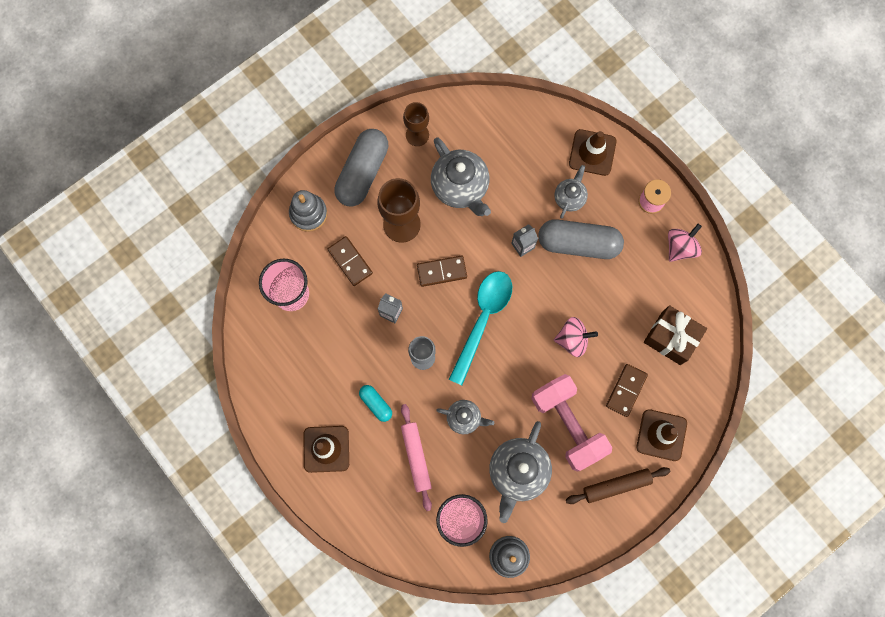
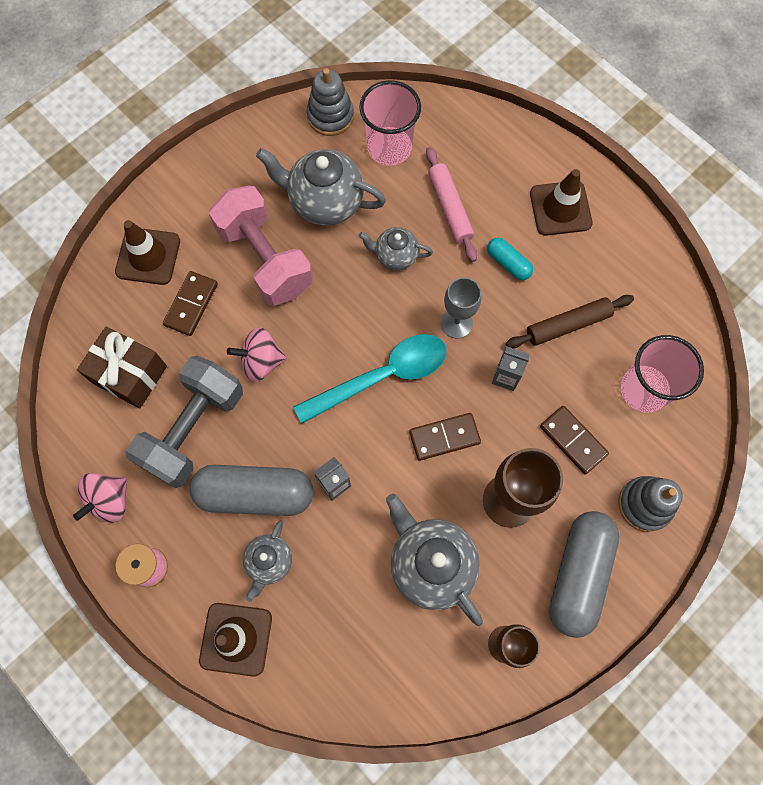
camera: 175 degrees right, 5 degrees down
turquoise spoon [449,271,512,385] -> turquoise spoon turned 135 degrees counterclockwise [293,334,447,424]
grey teapot [489,421,552,523] -> grey teapot turned 90 degrees counterclockwise [256,148,386,226]
brown rolling pin [566,467,670,504] -> brown rolling pin moved to [506,295,634,349]
none -> grey dumbbell [126,355,243,488]

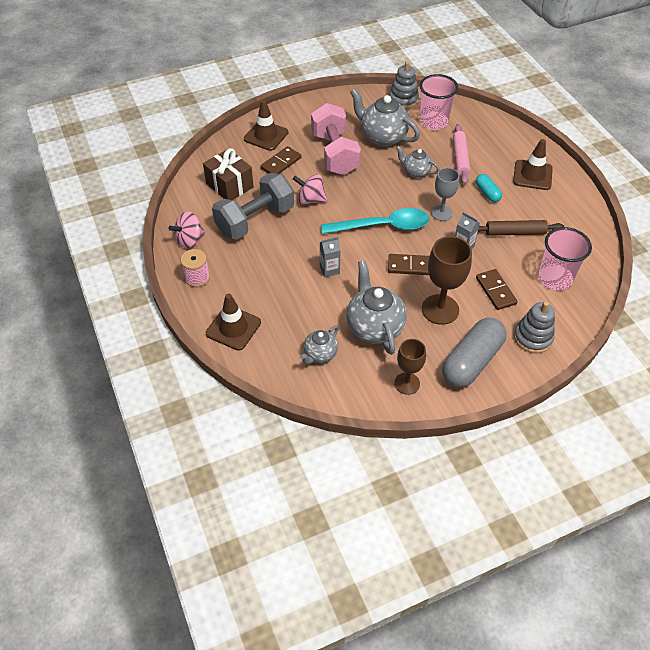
camera: 20 degrees right, 20 degrees down
grey capsule [189,465,313,516] -> none
grey teapot [243,520,292,602] -> grey teapot moved to [300,325,339,364]

